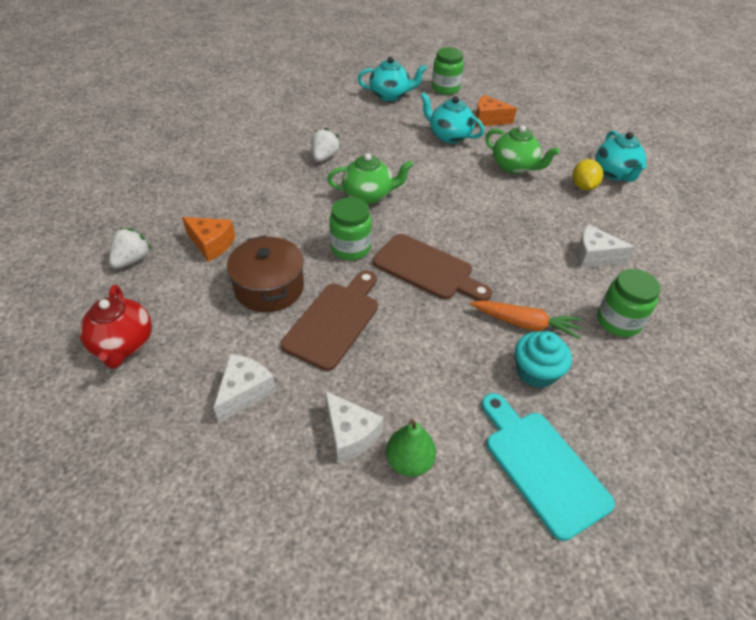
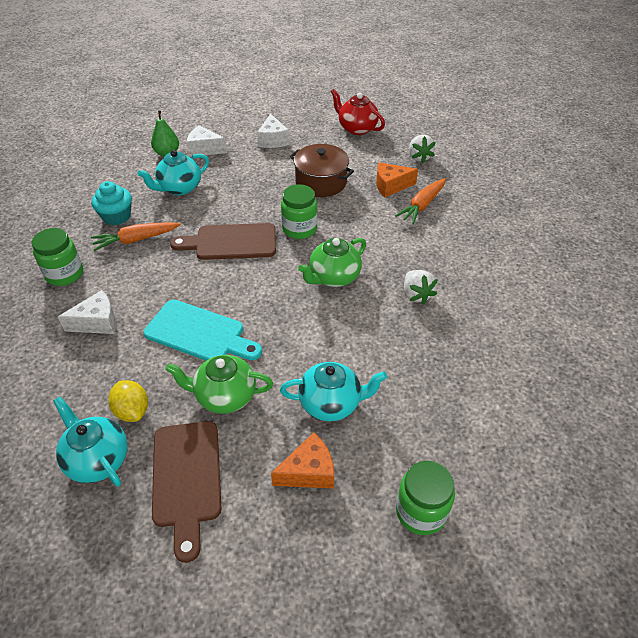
camera: 145 degrees right, 0 degrees up
brown cutting board [281,270,378,371] -> brown cutting board moved to [152,421,221,563]
turquoise teapot [358,57,427,101] -> turquoise teapot moved to [138,150,209,195]
turquoise cutting board [482,393,615,541] -> turquoise cutting board moved to [144,300,262,361]
none -> orange carrot [395,178,446,224]

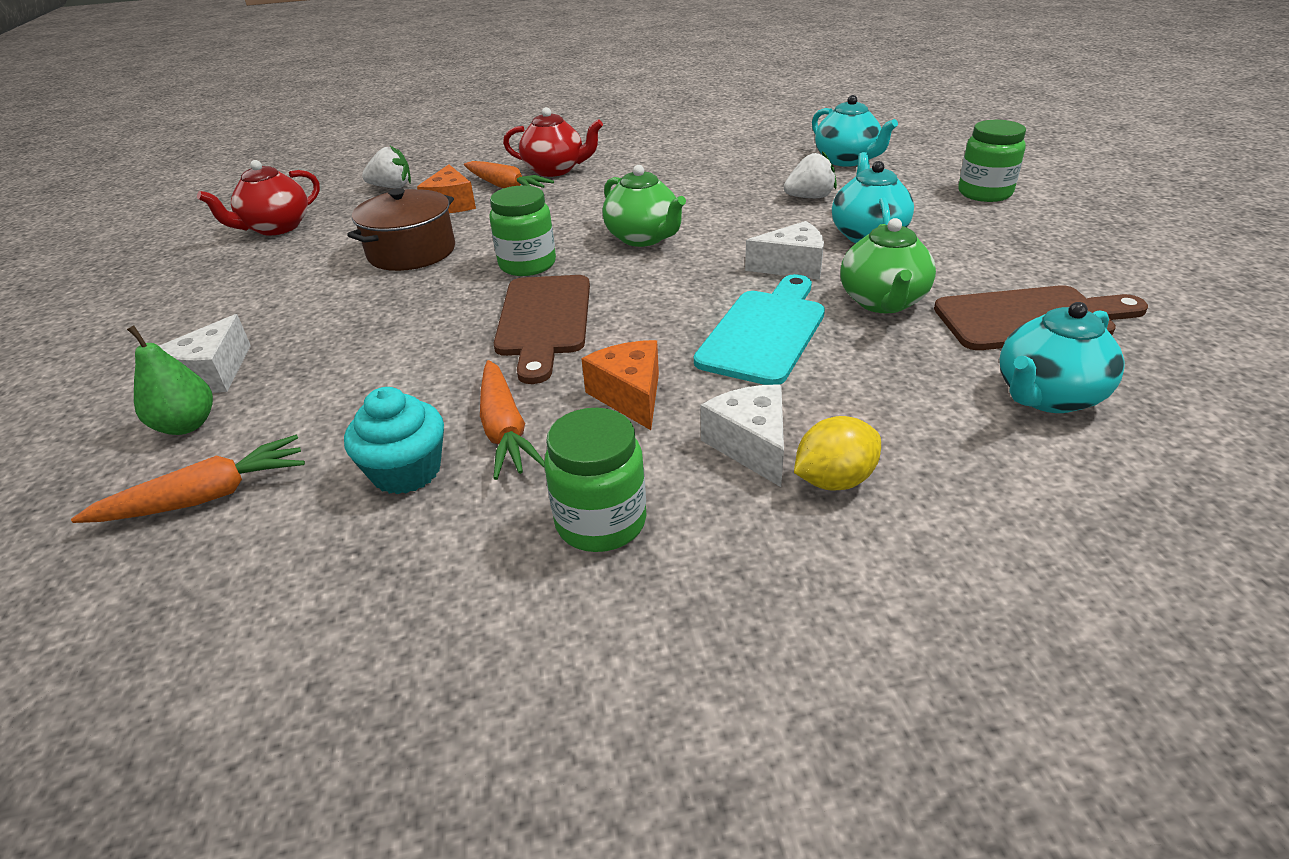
camera: 85 degrees left, 10 degrees down
yellow lemon [108,380,148,422] -> yellow lemon moved to [794,416,881,491]
turquoise teapot [138,150,209,195] -> turquoise teapot moved to [812,95,898,167]
white cheese [257,114,290,148] -> white cheese moved to [745,221,824,280]
orange cheese [271,432,334,488] -> orange cheese moved to [582,340,659,430]
white strawberry [404,270,438,305] -> white strawberry moved to [784,151,837,198]
none -> orange carrot [71,435,305,523]
none -> red teapot [503,107,603,177]

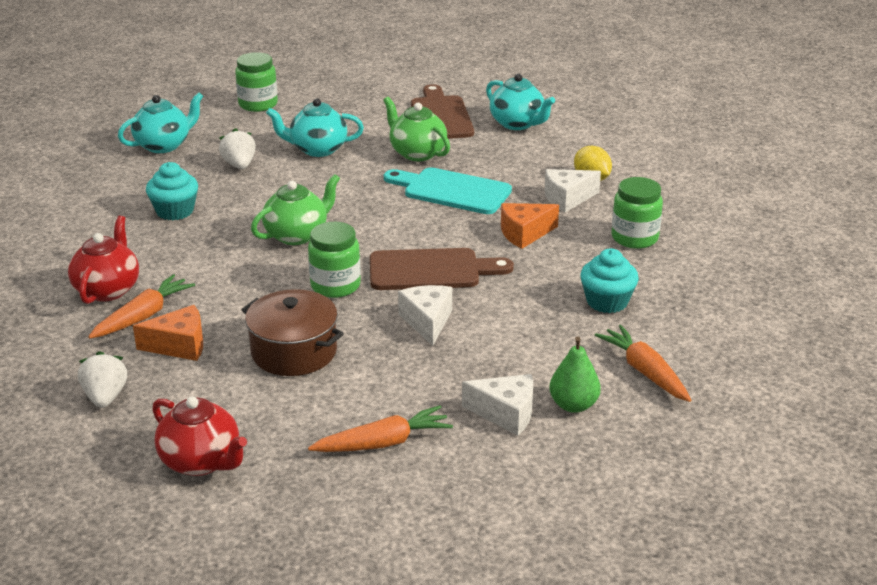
camera: 95 degrees left, 5 degrees down
orange carrot [480,360,545,480] -> orange carrot moved to [308,405,453,452]
white cheese [745,221,824,280] -> white cheese moved to [398,285,452,346]
green teapot [841,218,936,313] -> green teapot turned 135 degrees counterclockwise [383,97,450,161]
none -> turquoise cupcake [146,162,198,220]

